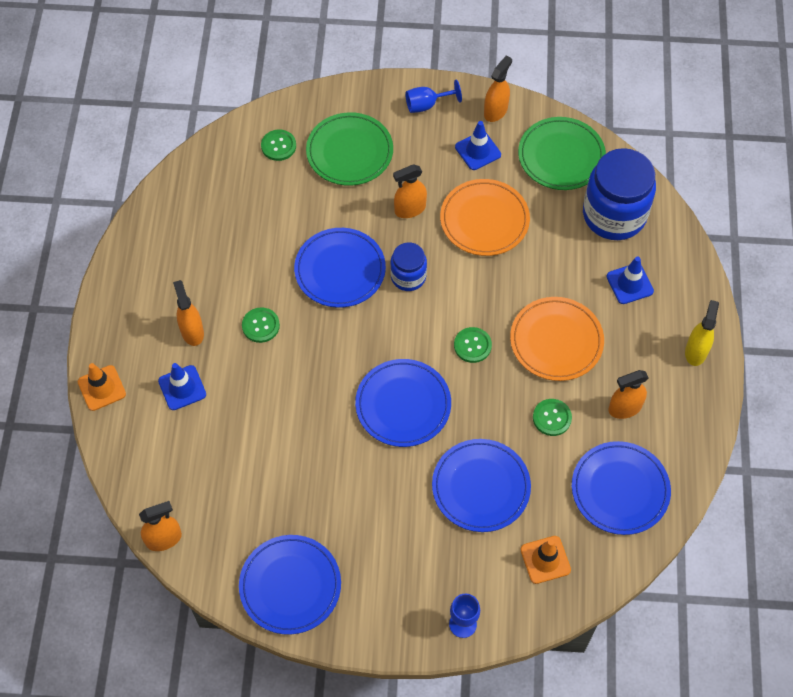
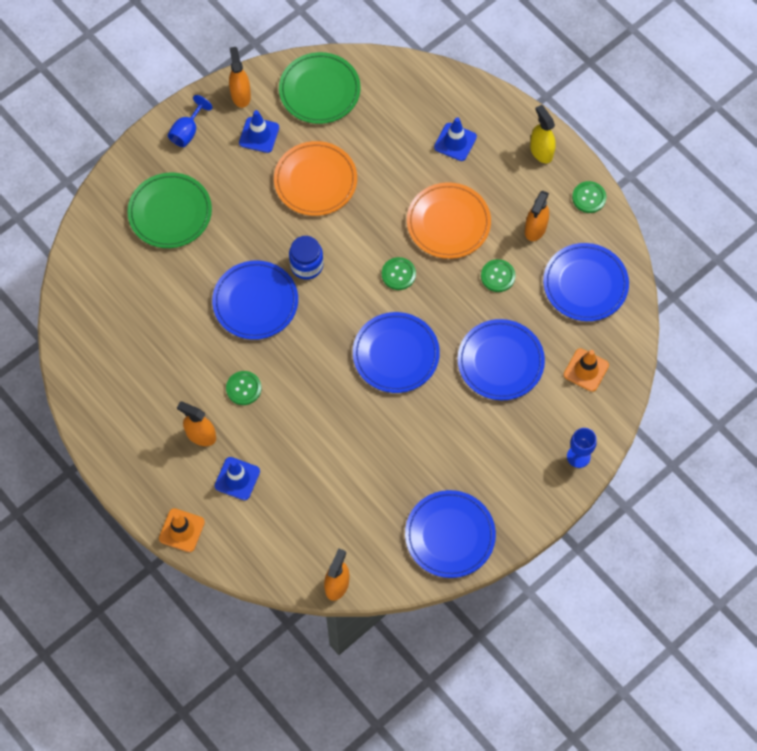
camera: 45 degrees left, 5 degrees up
green button [261,130,296,161] -> green button moved to [572,181,606,213]
orange spray bottle [393,164,427,218] -> none
blue jar [583,148,656,240] -> none

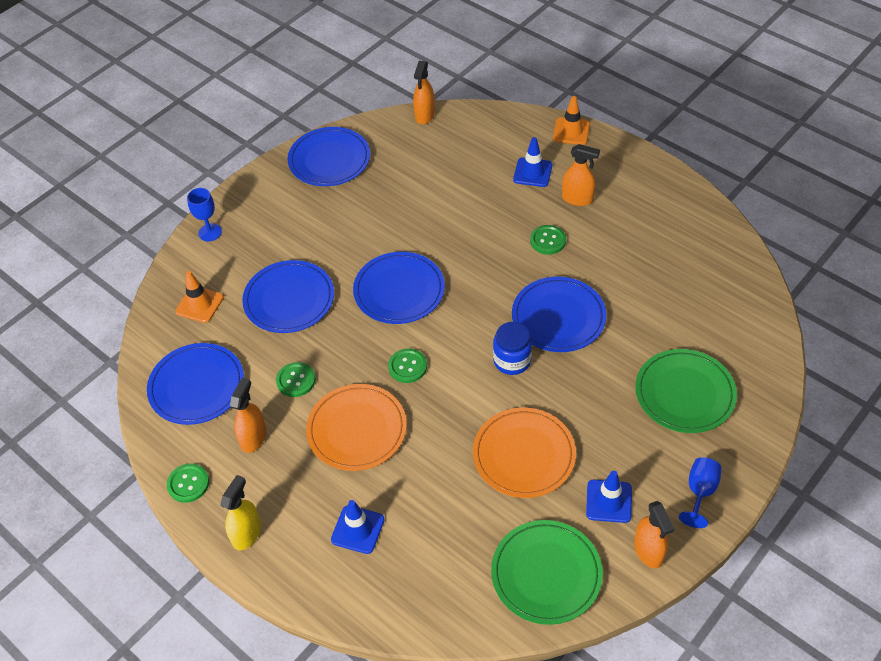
camera: 175 degrees right, 15 degrees down
yellow spray bottle [530,105,556,163] -> yellow spray bottle turned 120 degrees counterclockwise [220,475,261,551]

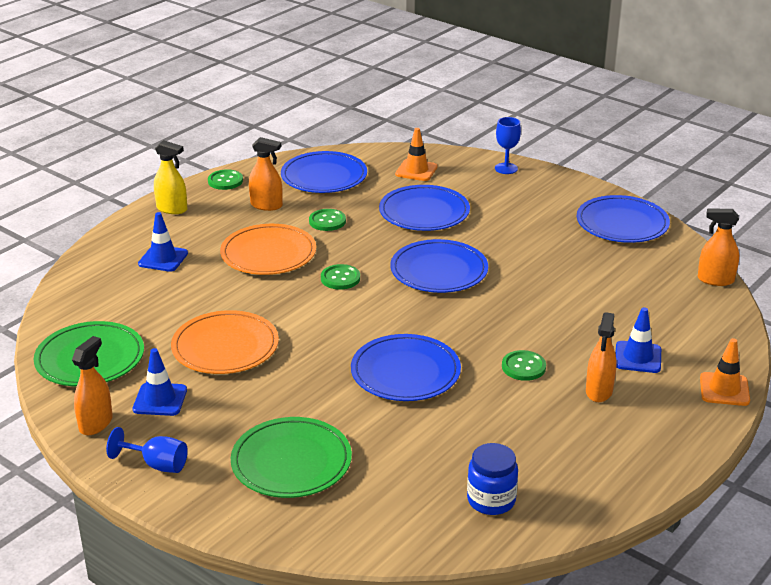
camera: 85 degrees right, 20 degrees down
blue jar [493,322,532,375] -> blue jar moved to [467,443,518,515]
orange spray bottle [634,501,674,568] -> orange spray bottle turned 135 degrees clockwise [72,336,113,435]

